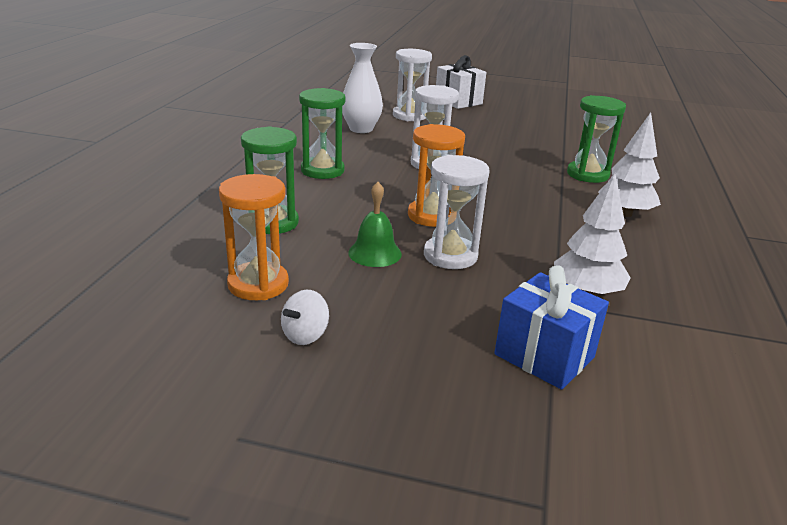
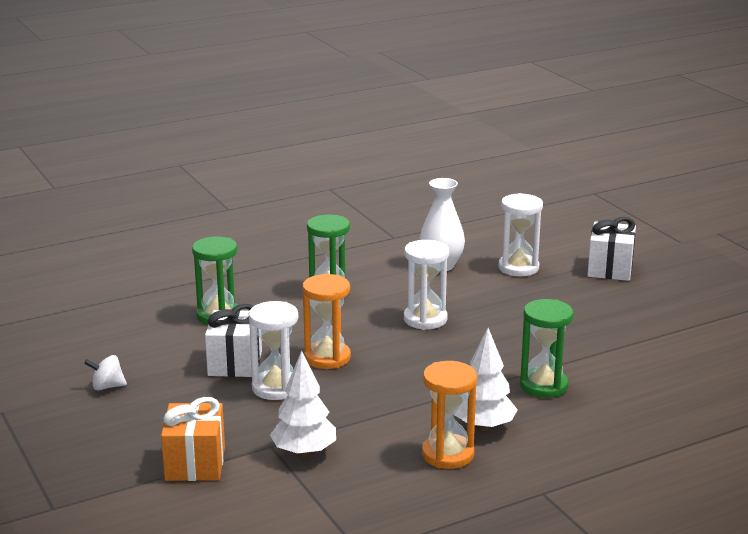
camera: 50 degrees right, 5 degrees down
orange hourglass [219,174,289,300] -> orange hourglass moved to [422,361,477,469]
green bell [348,182,402,267] -> white gift [205,304,262,377]
blue gift [495,265,609,390] -> orange gift [161,397,225,481]

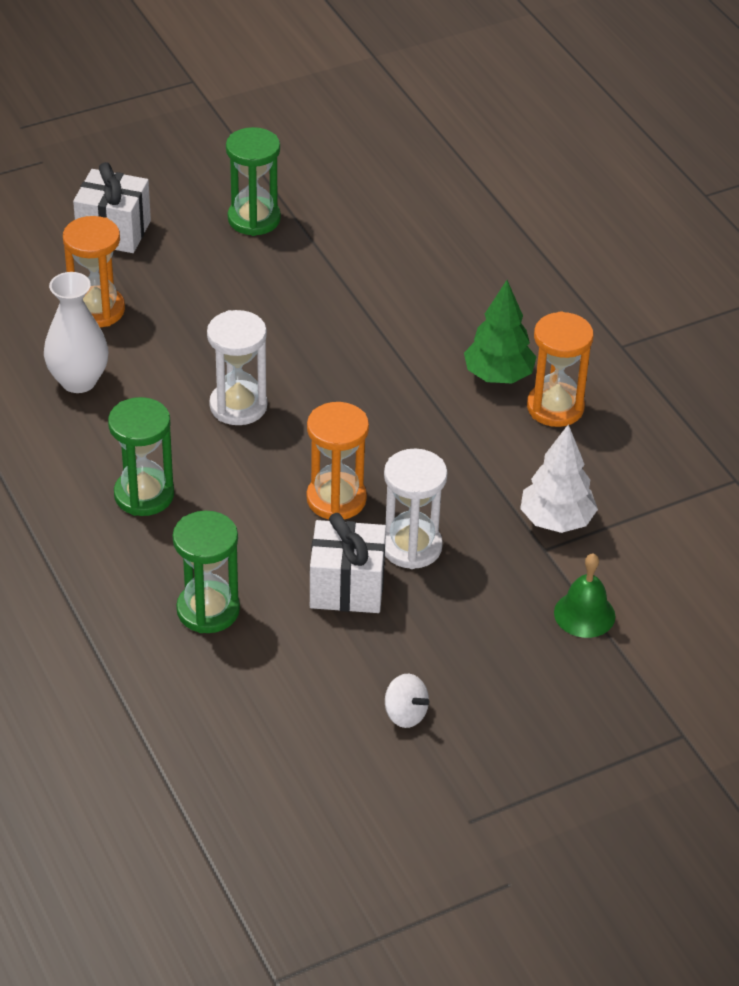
camera: 90 degrees left, 20 degrees up
white spinning top [84,355,127,391] -> white spinning top turned 45 degrees counterclockwise [385,674,429,728]
orange gift [161,397,225,481] -> green bell [554,553,615,638]
white tree [454,328,518,431] -> green tree [464,280,536,383]
white hourglass [499,193,543,276] -> orange hourglass [63,216,125,327]
green hourglass [520,299,573,398] -> green hourglass moved to [226,127,281,236]

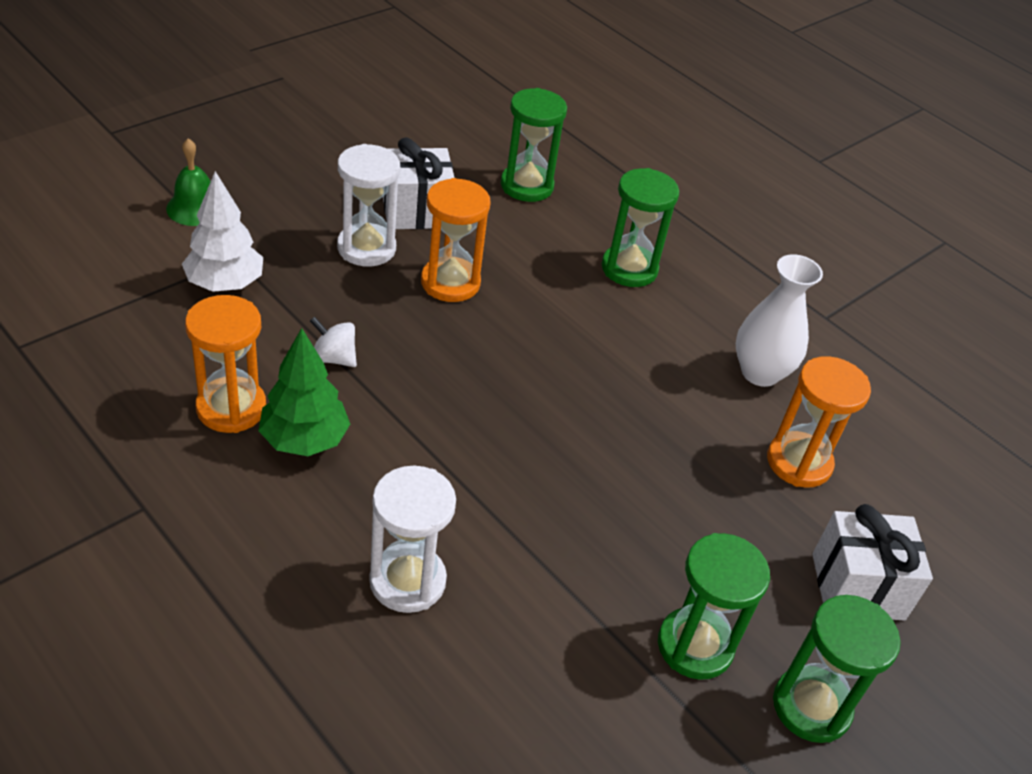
camera: 160 degrees right, 0 degrees up
white hourglass [207,310,267,425] -> white hourglass moved to [369,466,456,613]
white spinning top [385,674,429,728] -> white spinning top moved to [310,317,357,367]
none -> green hourglass [773,595,901,743]

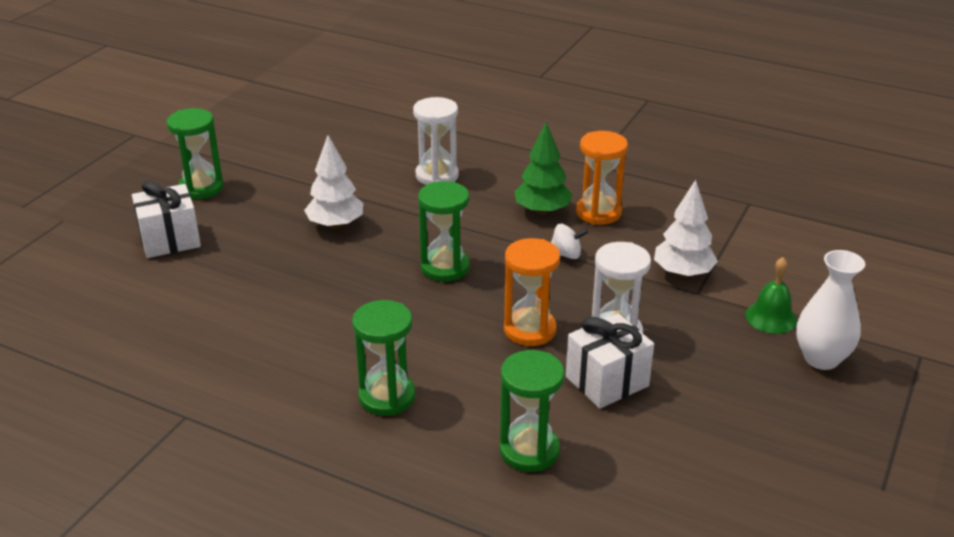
camera: 165 degrees right, 10 degrees down
green hourglass [658,533,770,680] -> green hourglass moved to [418,181,469,282]
white vase [736,254,823,387] -> white vase moved to [796,250,865,370]
orange hourglass [767,356,871,488] -> none
none -> white tree [304,135,364,229]

